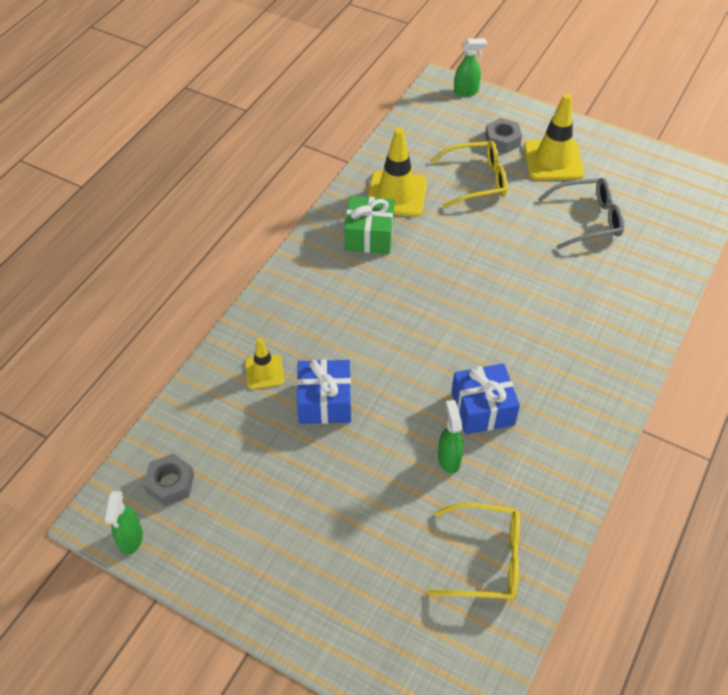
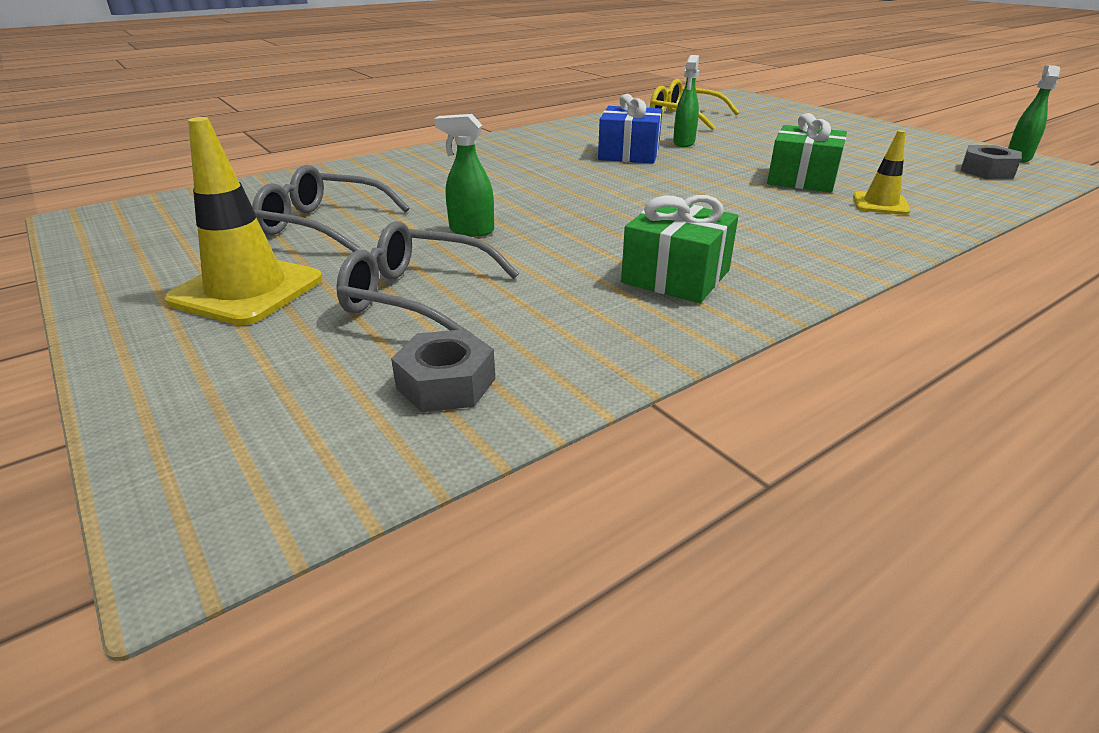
camera: 155 degrees left, 20 degrees down
blue gift [297,360,351,424] -> green gift [767,113,847,192]
yellow traffic cone [367,128,427,217] -> none
yellow glasses [430,141,508,208] -> grey glasses [336,221,519,334]
green spray bottle [454,38,487,97] -> green spray bottle moved to [434,114,494,236]
grey nut [485,118,522,154] -> grey nut moved to [391,329,495,412]

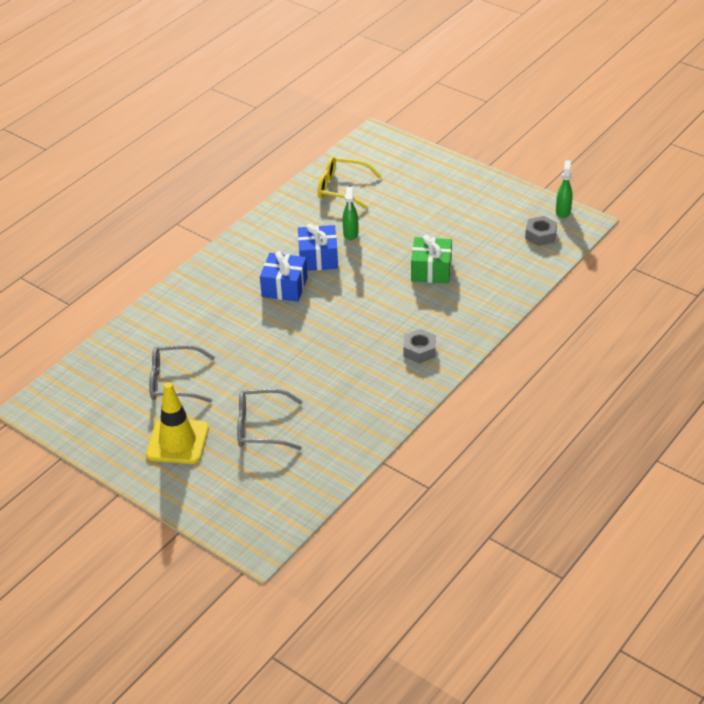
camera: 15 degrees left, 10 degrees up
grey nut [391,329,495,412] -> grey nut moved to [404,329,436,363]
green spray bottle [434,114,494,236] -> none
green gift [621,195,738,303] -> none
yellow traffic cone [853,130,910,215] -> none
none -> blue gift [260,251,308,302]

